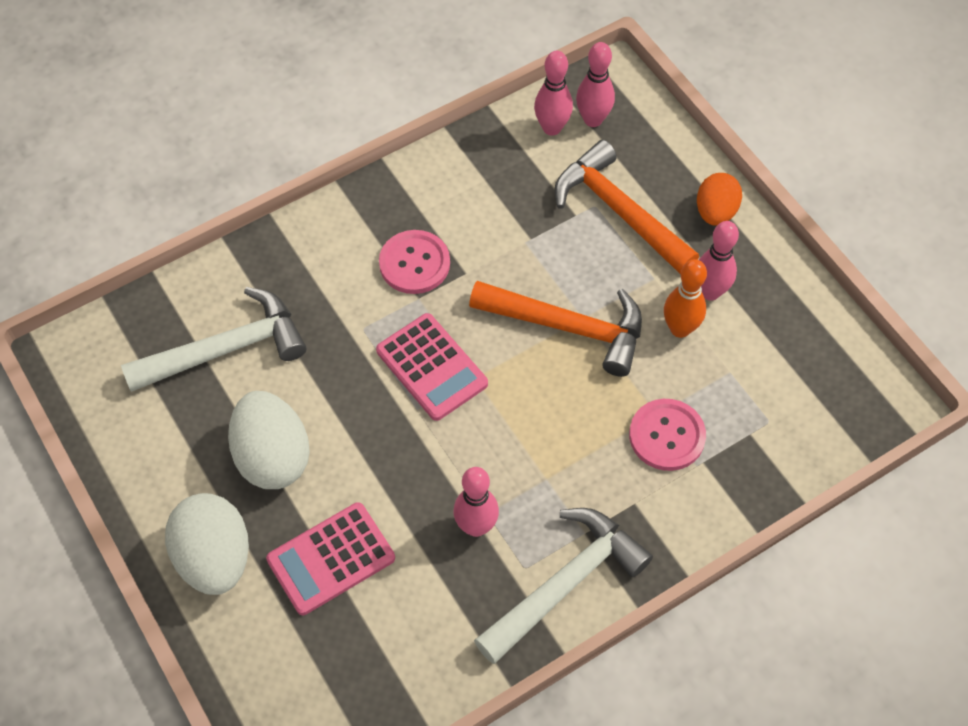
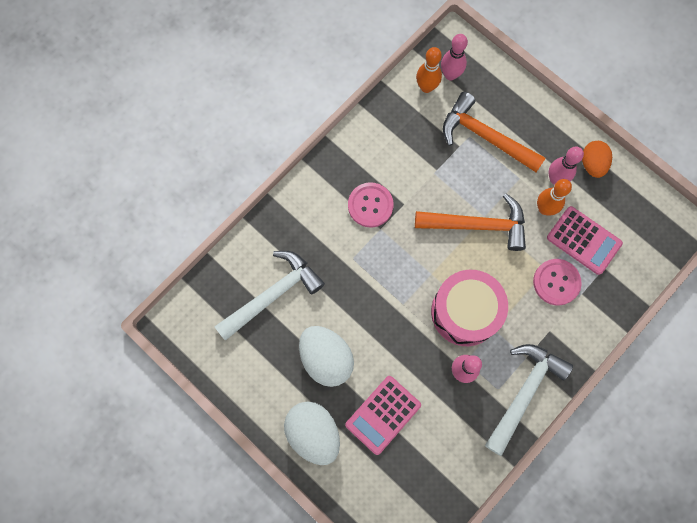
camera: 15 degrees left, 15 degrees up
pink calculator [376,313,488,421] -> pink calculator moved to [547,206,623,275]
pink bowling pin [534,51,573,136] -> orange bowling pin [416,47,442,93]
orange egg [697,173,742,225] -> orange egg moved to [582,141,612,178]
none -> pink drum [431,270,508,346]

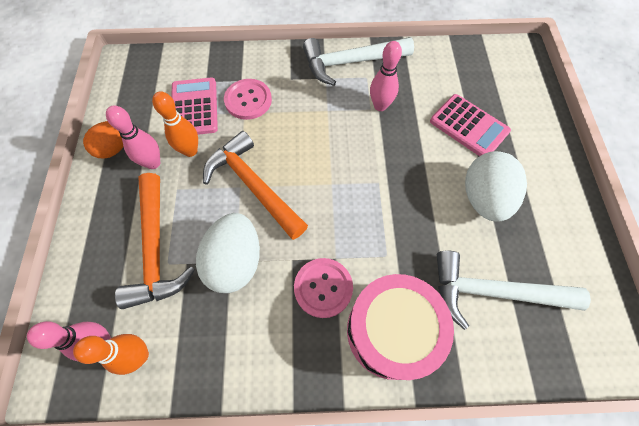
camera: 135 degrees left, 10 degrees down
white egg [284,402,340,465] -> white egg moved to [196,213,260,293]
pink calculator [345,376,421,455] -> pink calculator turned 45 degrees clockwise [430,94,511,156]
pink drum [431,270,508,346] -> pink drum moved to [347,274,454,380]

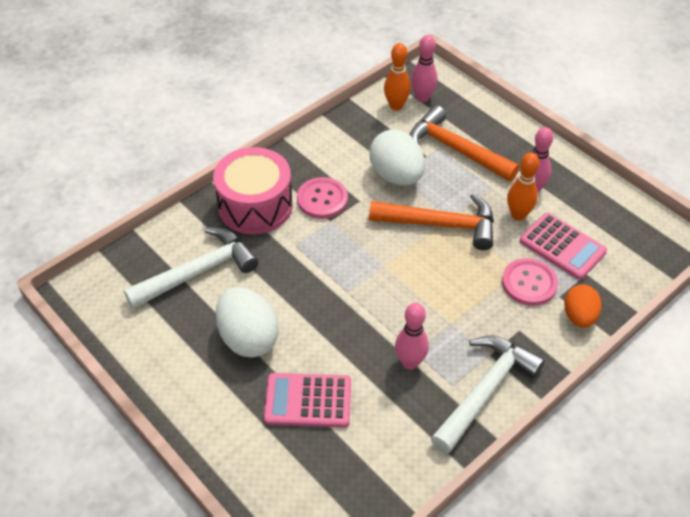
camera: 140 degrees right, 15 degrees down
orange egg [83,121,124,159] -> orange egg moved to [564,285,602,328]

